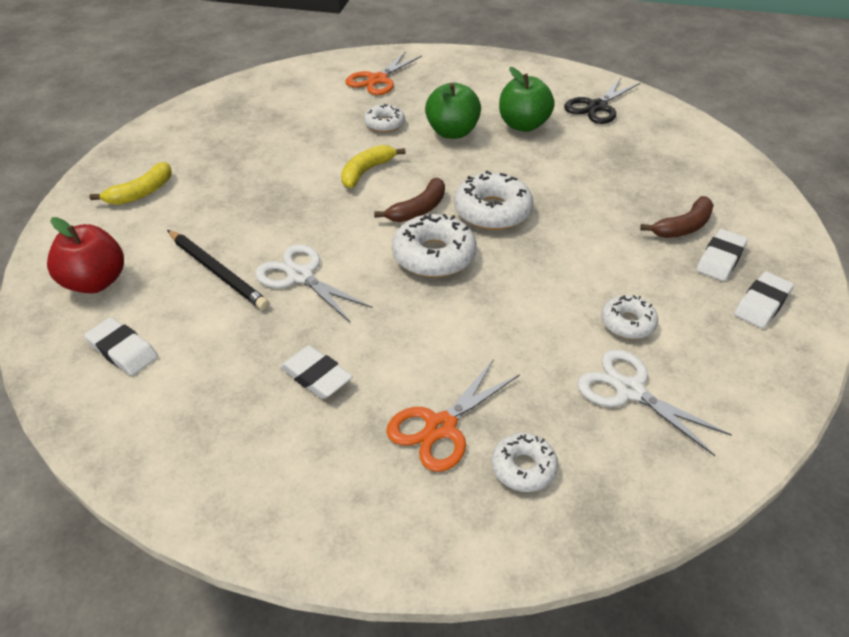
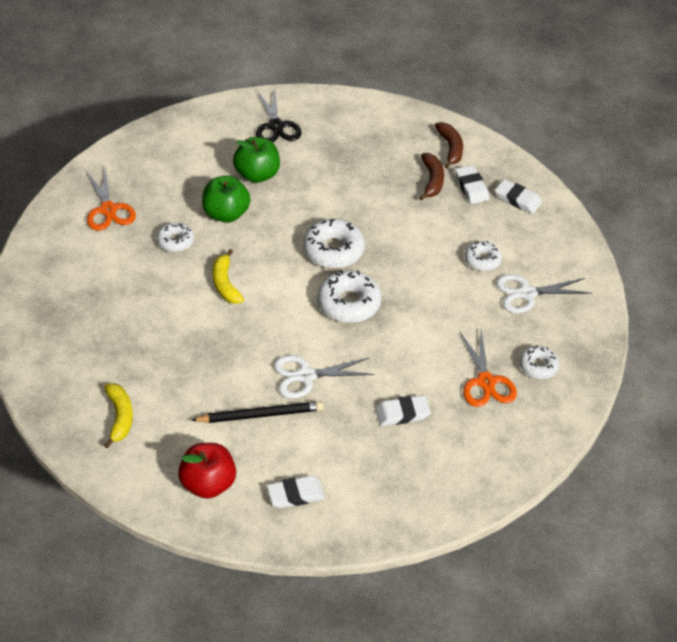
camera: 55 degrees left, 5 degrees up
brown banana [374,178,445,222] -> brown banana moved to [435,122,463,168]
white eraser [734,272,794,328] -> white eraser turned 45 degrees counterclockwise [495,179,542,214]

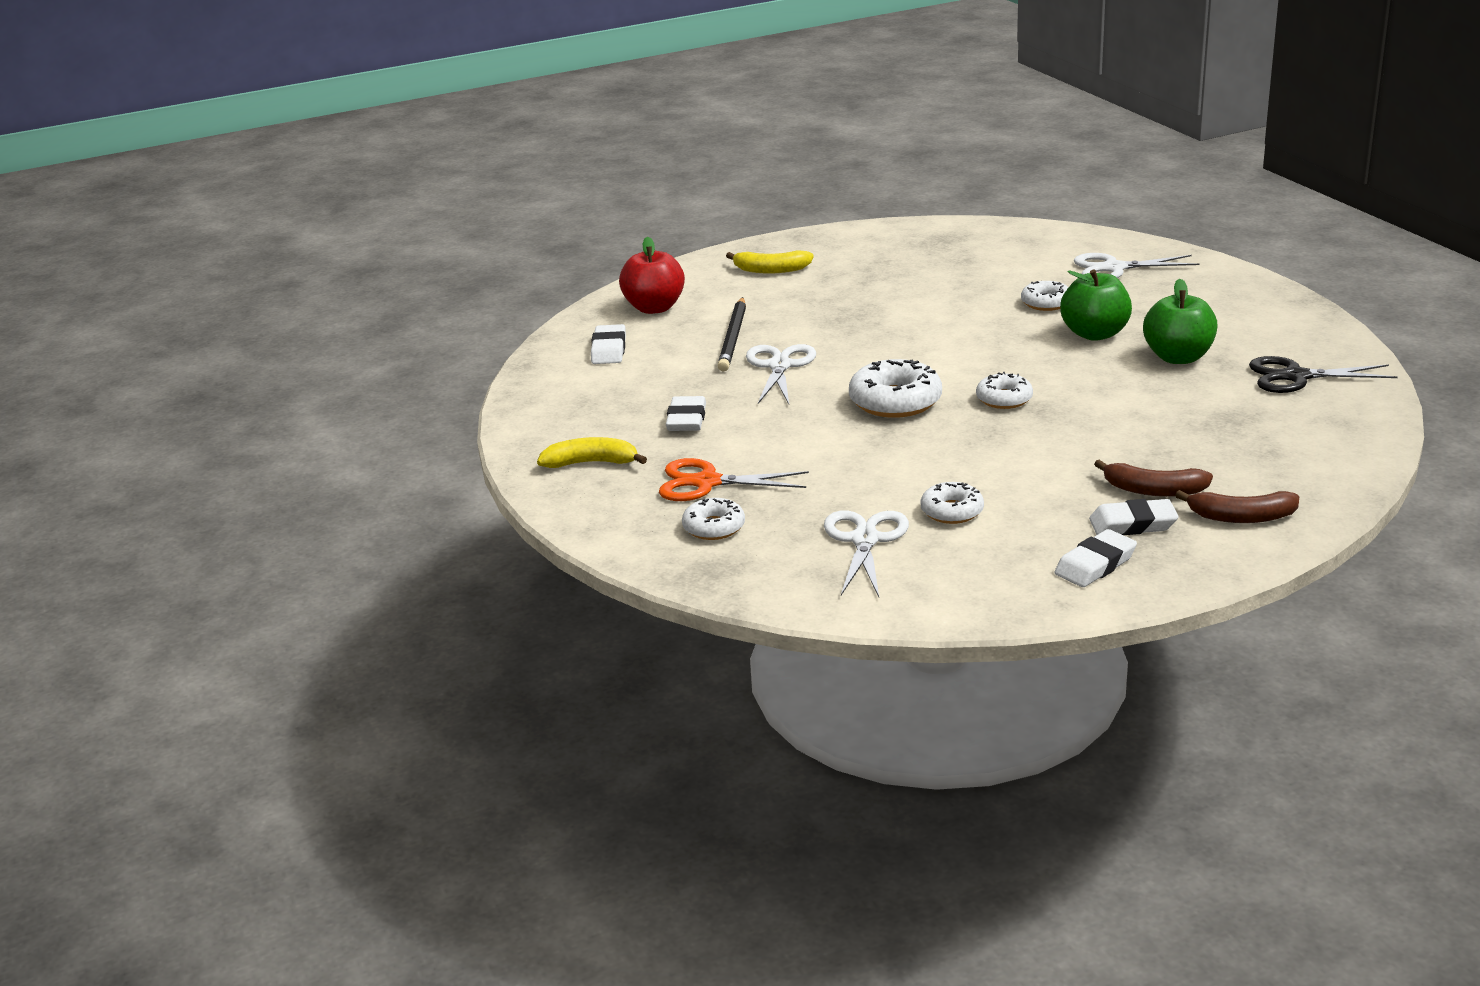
camera: 110 degrees right, 20 degrees down
orange scissors [86,166,136,231] -> white scissors [1074,253,1199,278]
yellow banana [212,249,244,304] -> yellow banana moved to [537,437,647,468]
white donut [303,219,365,268] -> white donut [976,372,1033,409], size x0.60

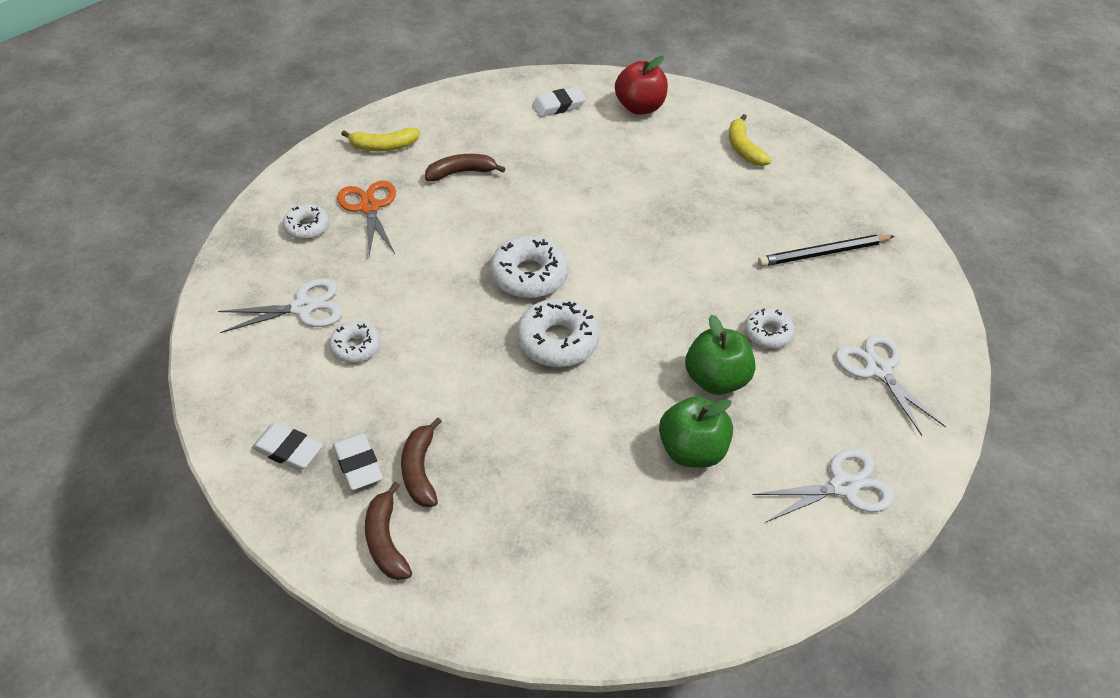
camera: 65 degrees right, 20 degrees up
yellow banana [537,437,647,468] -> yellow banana turned 105 degrees clockwise [341,128,420,151]
white eraser [666,396,706,431] -> brown banana [425,154,505,181]
black pencil [718,297,746,372] -> black pencil moved to [758,235,895,267]
white scissors [746,344,816,404] -> white scissors moved to [752,449,894,523]
white donut [976,372,1033,409] -> white donut [516,298,600,367], size x1.66
black scissors [1249,356,1398,393] -> none

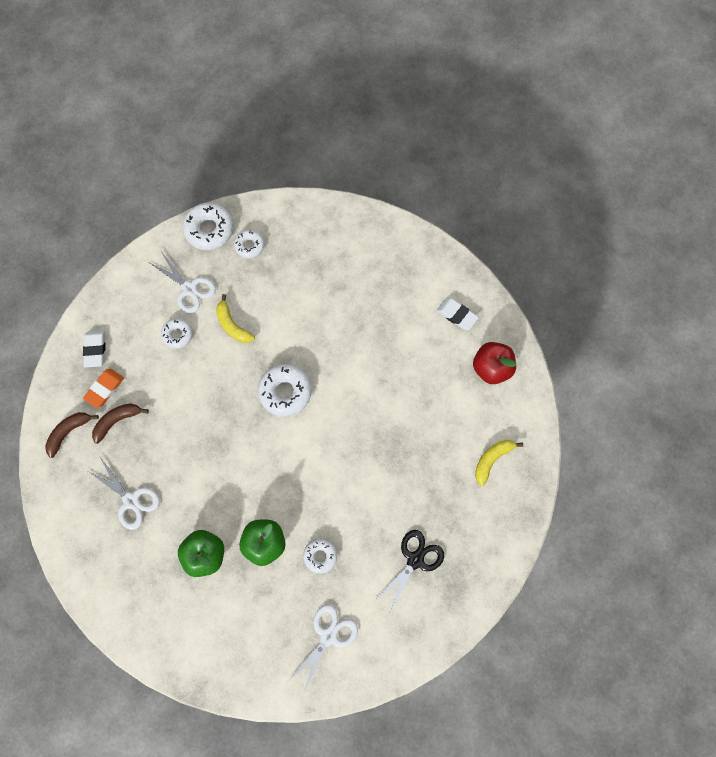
camera: 60 degrees right, 25 degrees up
white eraser [333,433,383,490] -> orange eraser [83,369,124,408]
orange scissors [337,180,396,256] -> none
yellow banana [341,128,420,151] -> yellow banana moved to [216,294,255,343]
brown banana [425,154,505,181] -> none
white donut [516,298,600,367] -> white donut moved to [183,203,233,250]
white scissors [752,449,894,523] -> white scissors moved to [86,456,160,530]
black pencil [758,235,895,267] -> black scissors [376,530,444,614]

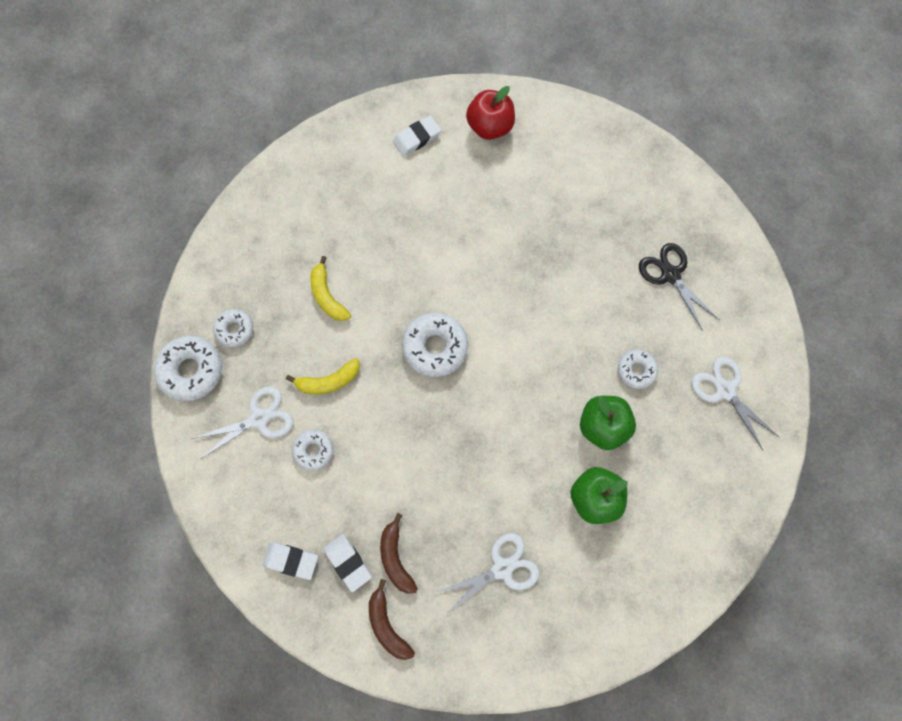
camera: 70 degrees left, 0 degrees up
orange eraser [83,369,124,408] -> white eraser [324,534,372,592]
yellow banana [475,440,523,486] -> yellow banana moved to [310,256,351,321]

